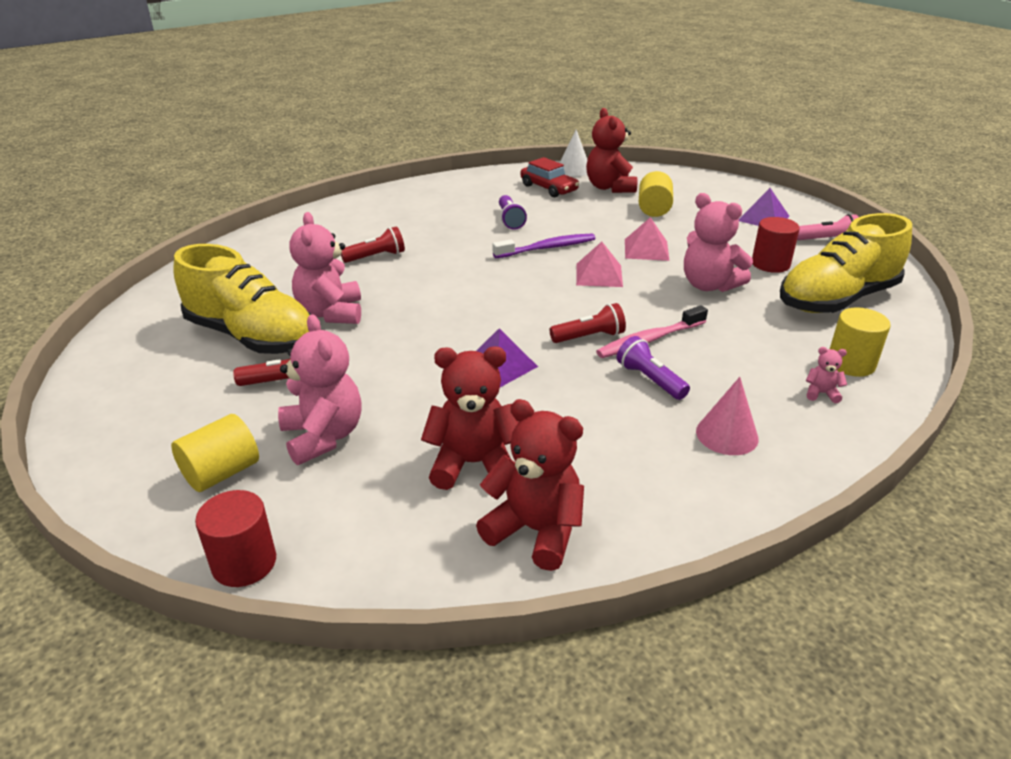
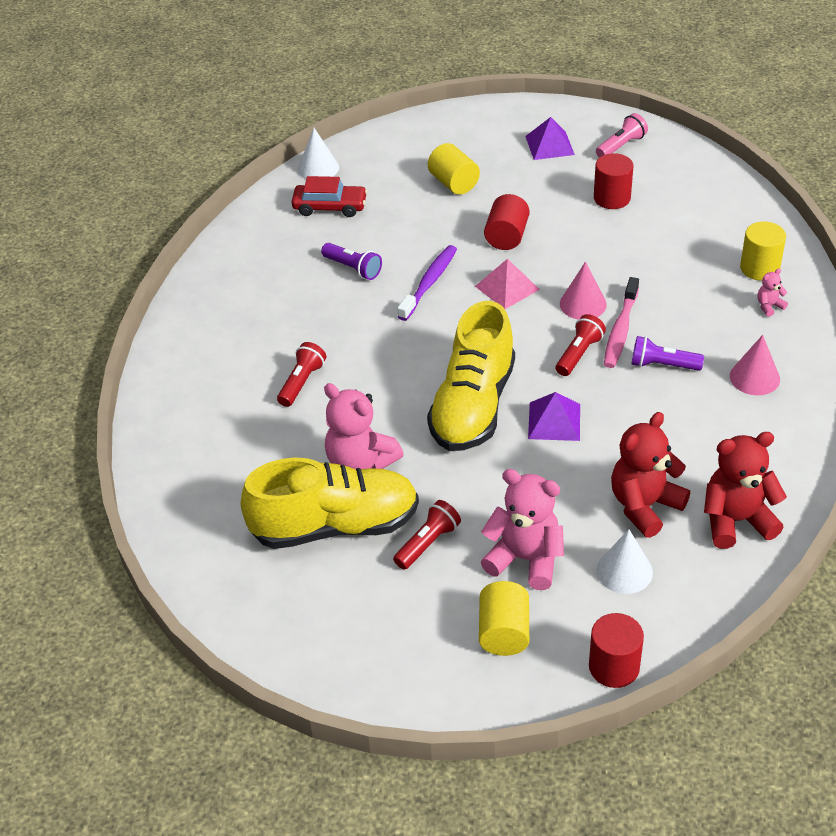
camera: 40 degrees left, 10 degrees up
red teddy bear [586,108,637,193] -> none
pink pyramid [625,217,670,261] -> red cylinder [484,194,530,250]
pink teddy bear [684,193,753,292] -> none
yellow shoe [780,213,912,313] -> yellow shoe moved to [427,301,515,451]
none -> pink cone [560,262,607,320]
none -> white cone [596,529,653,594]

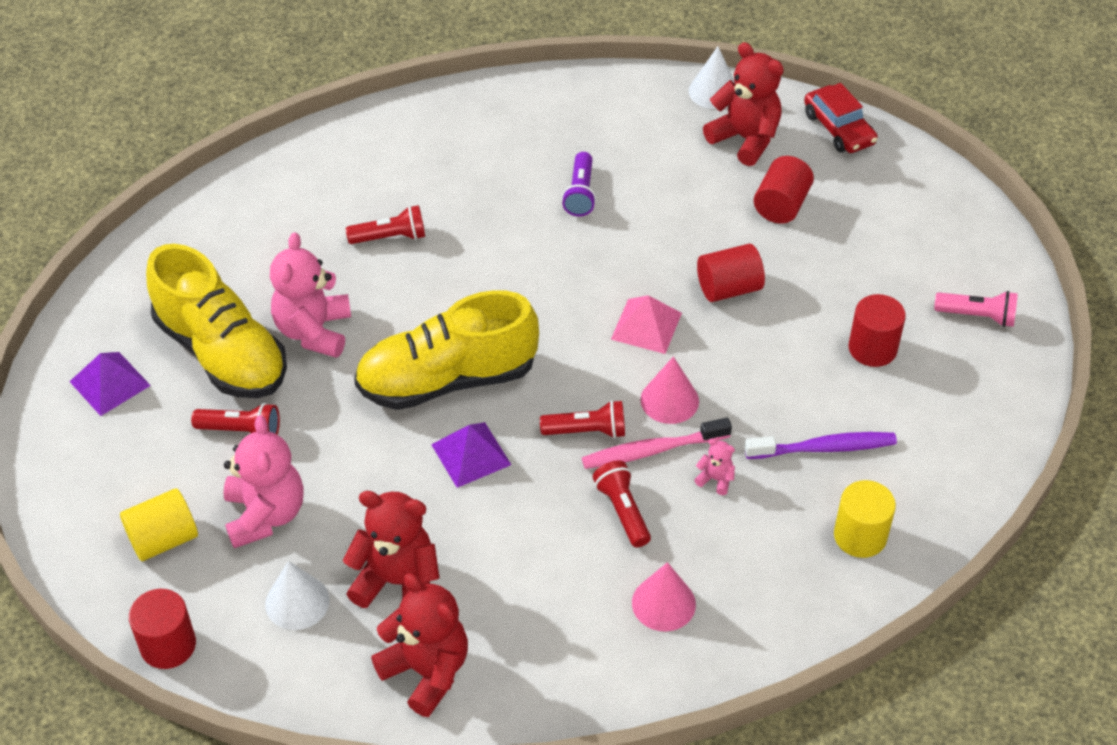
camera: 55 degrees right, 5 degrees up
red car [292,176,367,217] -> red car moved to [804,83,878,153]
purple toothbrush [397,245,457,321] -> purple toothbrush moved to [744,432,897,459]
yellow cylinder [428,143,480,195] -> red cylinder [754,156,814,224]
purple pyramid [525,117,575,160] -> purple pyramid moved to [69,352,151,416]
purple flashlight [632,336,704,371] -> red flashlight [592,460,651,547]
pink teddy bear [758,268,788,317] -> pink teddy bear moved to [694,438,735,495]
none -> red teddy bear [703,42,784,166]

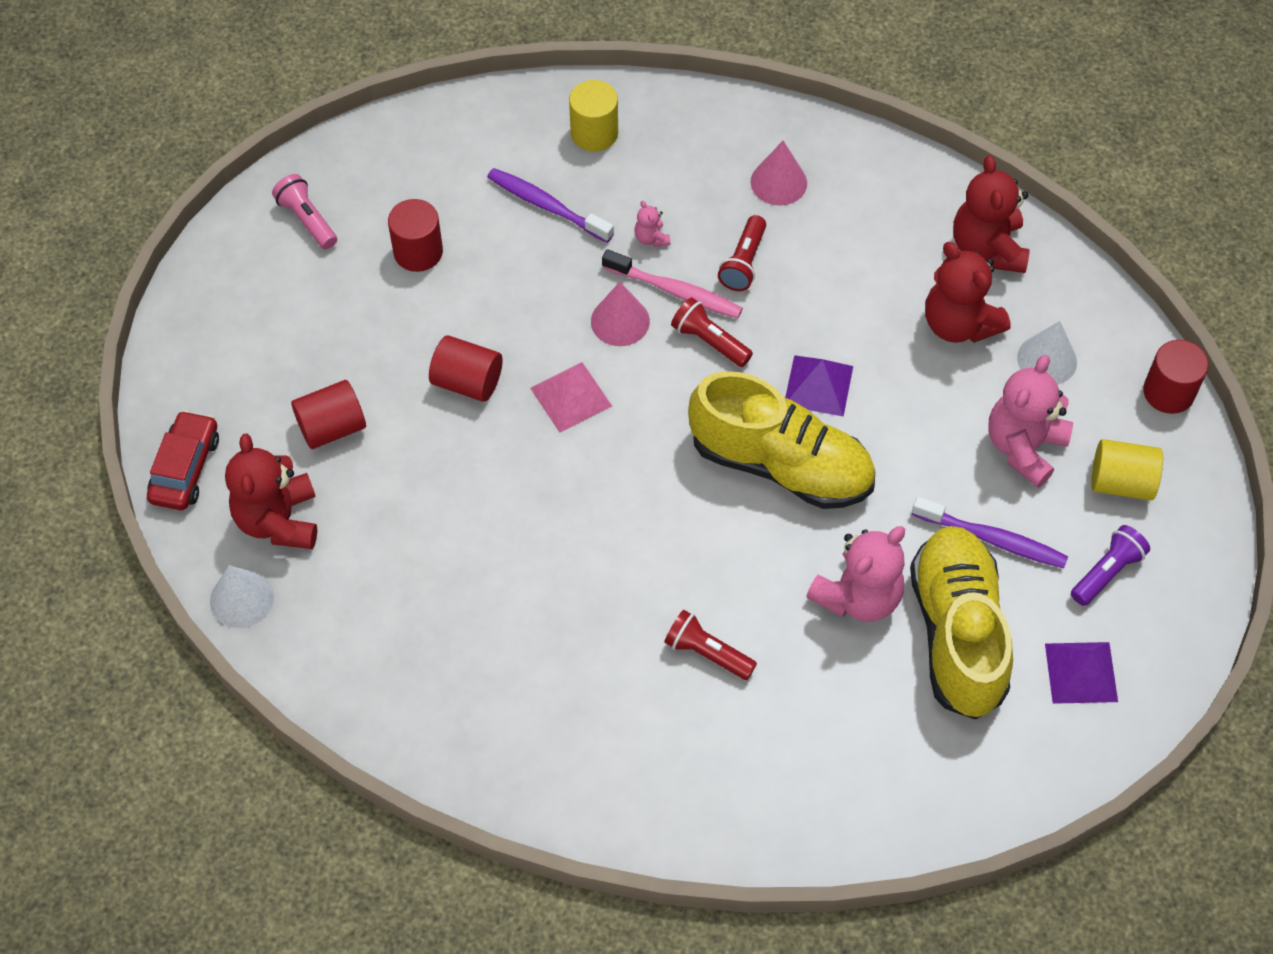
camera: 140 degrees left, 10 degrees up
red flashlight [191,403,280,435] -> purple toothbrush [912,496,1068,568]
purple flashlight [562,152,596,216] -> purple flashlight moved to [1071,525,1150,606]

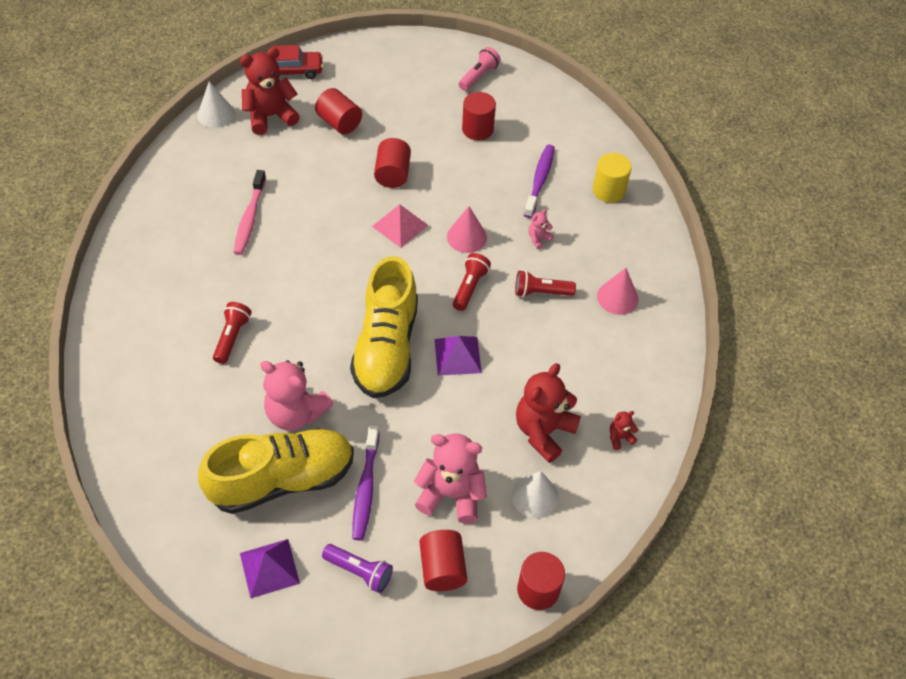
camera: 70 degrees right, 5 degrees down
pink toothbrush [602,249,743,319] -> pink toothbrush moved to [234,170,266,255]
red teddy bear [953,155,1030,273] -> red teddy bear [610,411,638,450], size x0.44
yellow cylinder [1091,439,1163,500] -> red cylinder [419,530,467,591]

